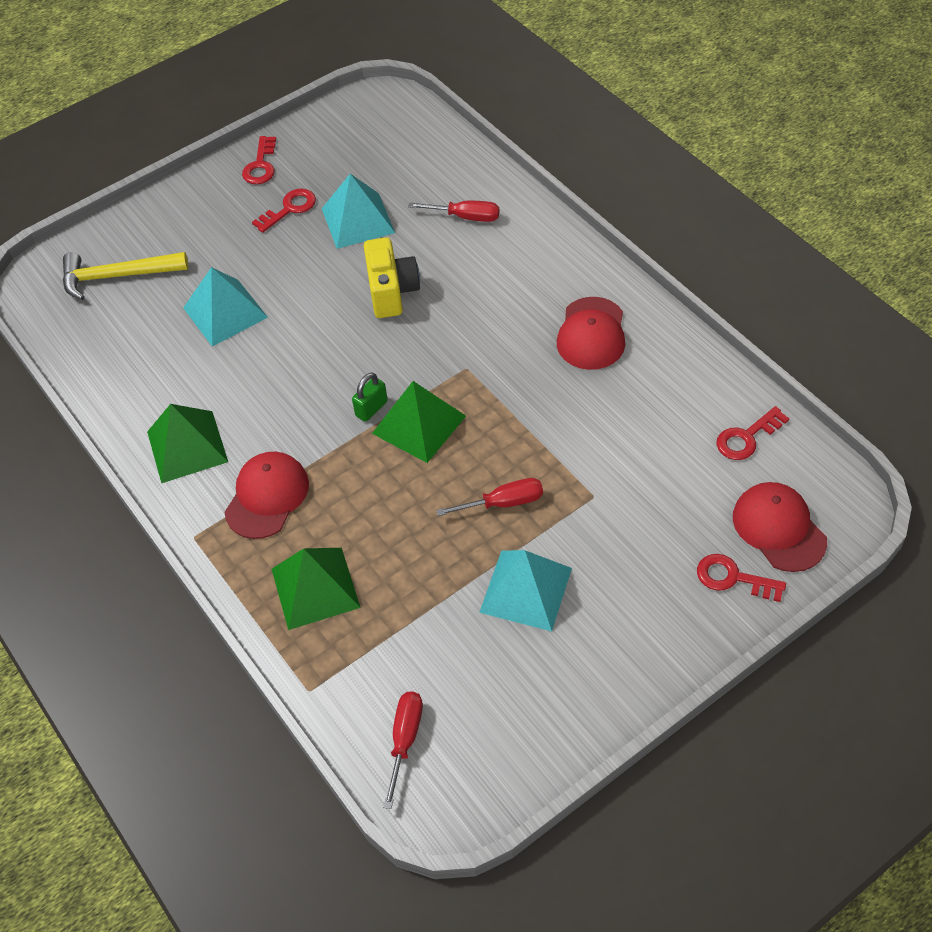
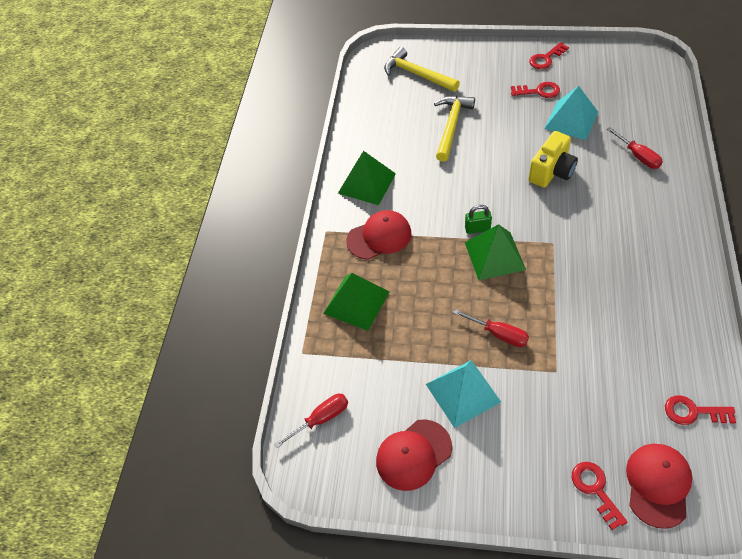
camera: 45 degrees right, 0 degrees up
turquoise pyramid [183,267,268,347] -> yellow hammer [434,96,475,162]
red cap [557,297,625,370] -> red cap moved to [376,419,452,491]

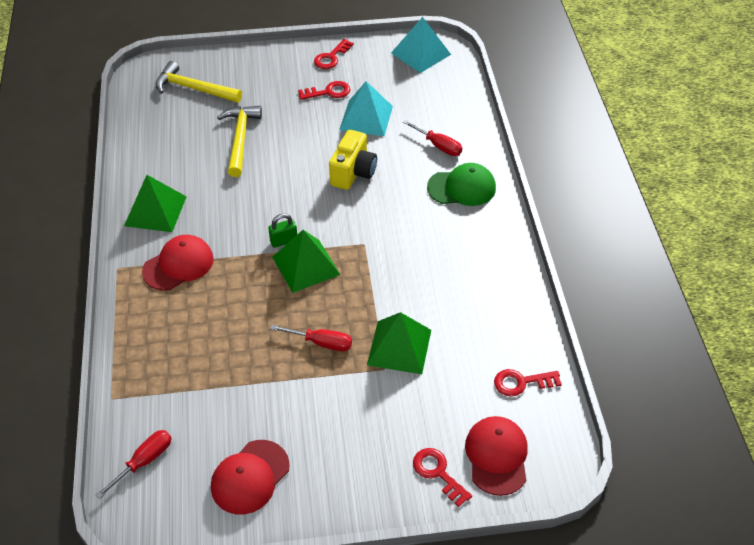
camera: 20 degrees left, 5 degrees down
green pyramid [323,273,389,331] -> green pyramid moved to [367,312,431,374]
turquoise pyramid [426,360,501,428] -> turquoise pyramid moved to [391,17,451,73]
none -> green cap [427,163,496,206]

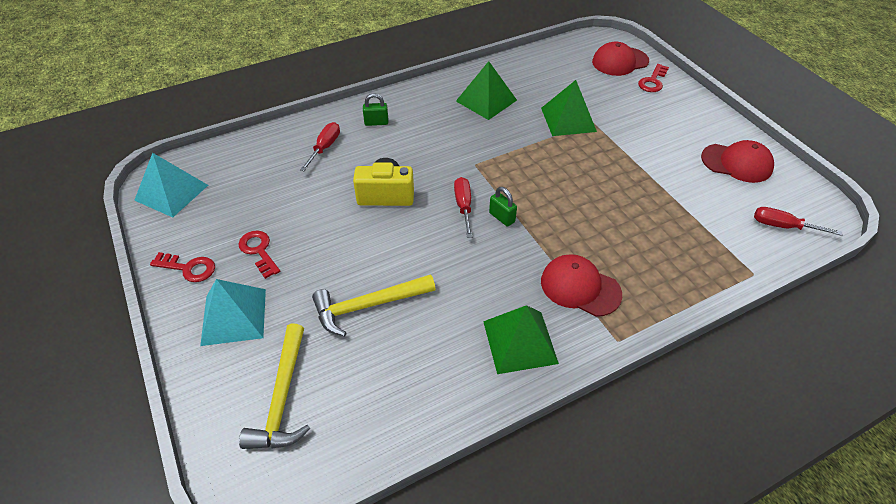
camera: 110 degrees left, 0 degrees up
red screwdriver [270,325,352,351] -> red screwdriver moved to [454,177,472,238]
green pyramid [272,230,340,293] -> green pyramid moved to [456,61,517,120]
turquoise pyramid [339,81,393,136] -> turquoise pyramid moved to [200,279,266,346]
green cap [427,163,496,206] -> green padlock [363,93,389,126]
red key [494,369,562,397] -> none

